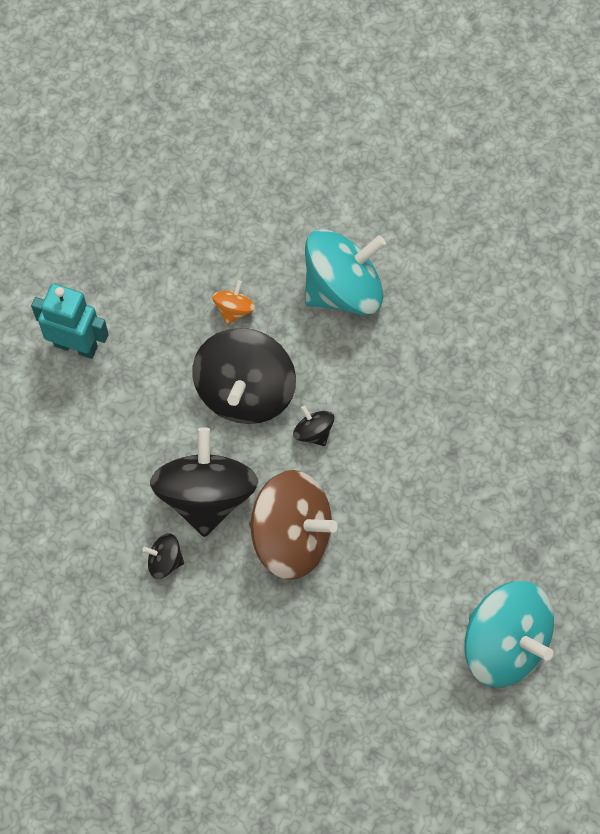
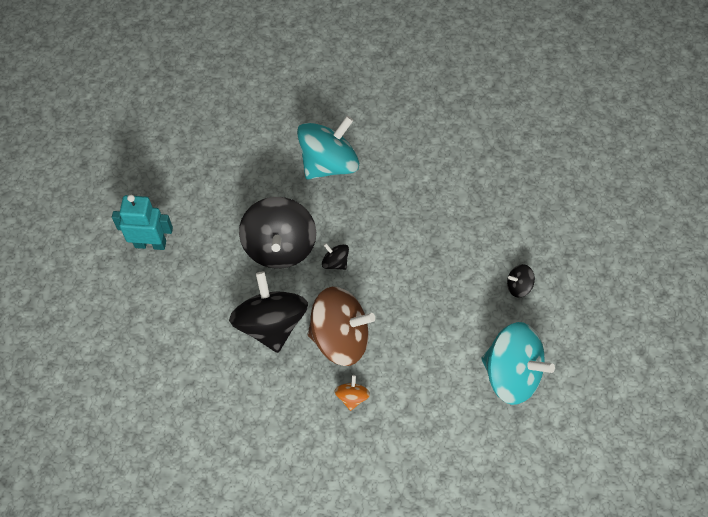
camera: 15 degrees left, 5 degrees down
black spinning top [142,533,184,579] -> black spinning top moved to [507,264,535,297]
orange spinning top [212,280,255,325] -> orange spinning top moved to [335,375,370,411]

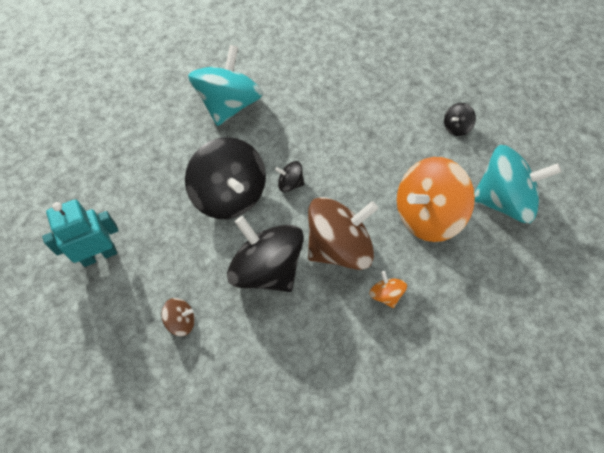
camera: 30 degrees left, 0 degrees up
none -> brown spinning top [161,298,195,336]
none -> orange spinning top [397,157,475,242]

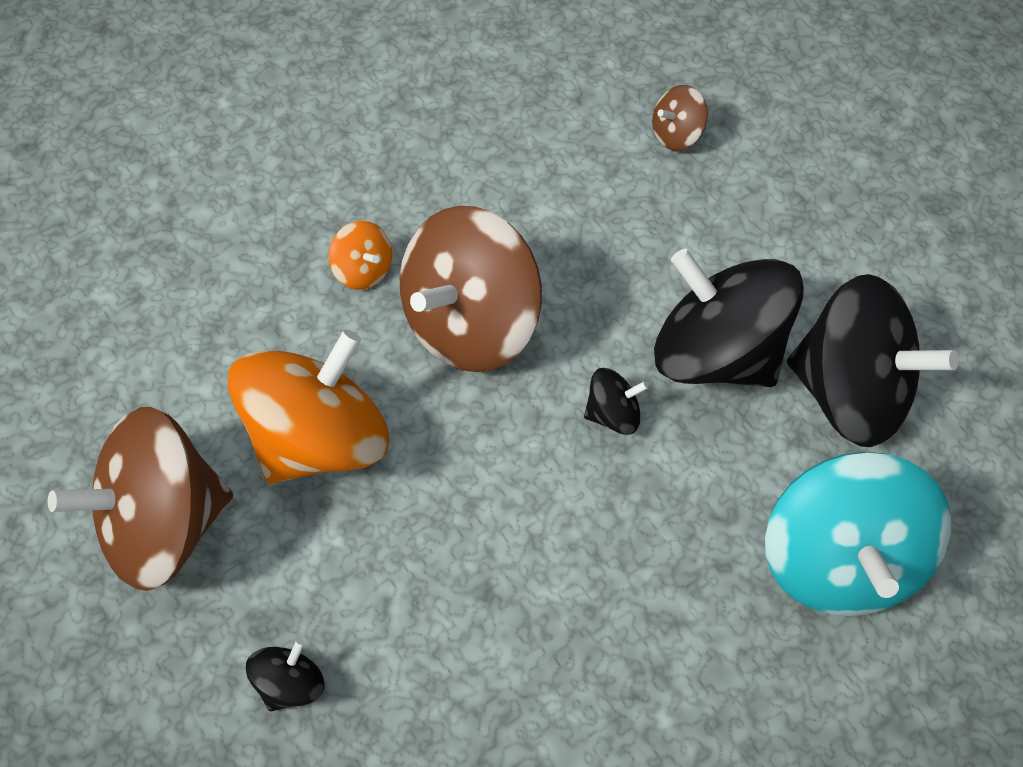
camera: 160 degrees right, 0 degrees up
turquoise robot [42,199,119,267] -> none
black spinning top [227,216,304,292] -> black spinning top moved to [787,274,959,447]
turquoise spinning top [474,145,562,223] -> brown spinning top [48,407,233,591]

